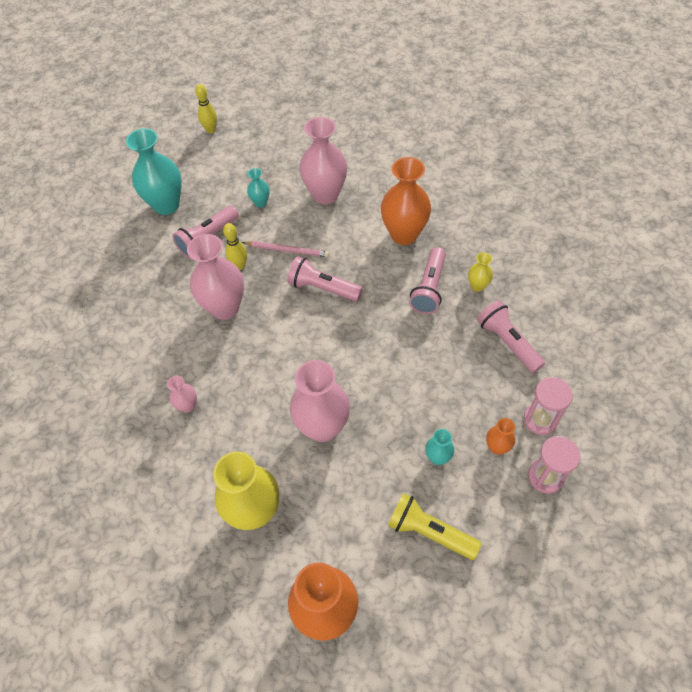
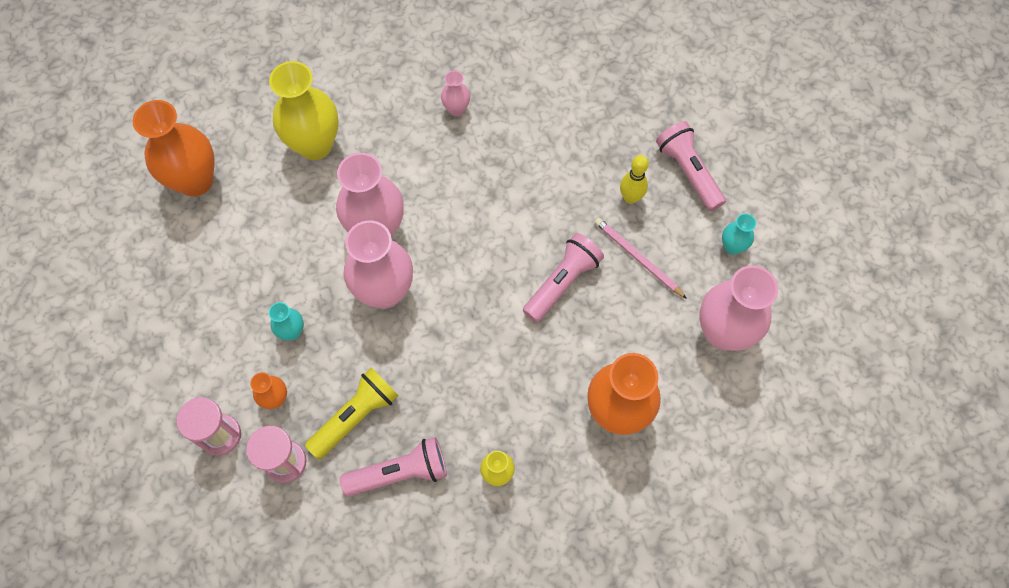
camera: 105 degrees right, 10 degrees up
turquoise vase [126,128,182,215] -> none
pink vase [187,234,244,320] -> pink vase moved to [344,220,413,309]
yellow bowling pin [195,84,217,133] -> none
pink pencil [242,241,329,257] -> pink pencil turned 105 degrees clockwise [595,218,687,299]
yellow flashlight [388,493,481,560] -> yellow flashlight moved to [305,368,399,460]
pink flashlight [409,247,446,314] -> none

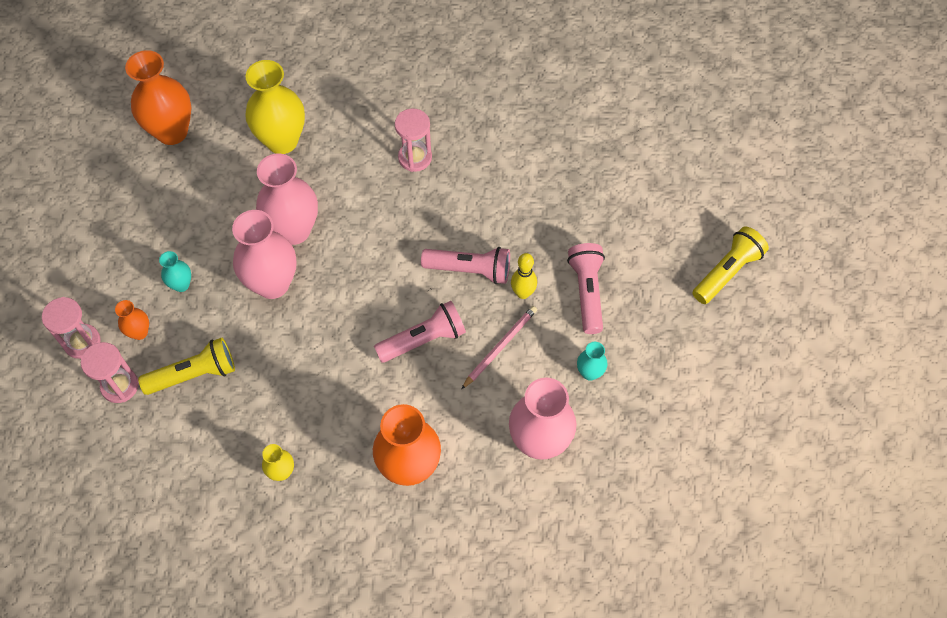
camera: 25 degrees right, 5 degrees down
pink flashlight [340,437,447,497] -> pink flashlight moved to [421,247,510,284]
pink vase [441,71,470,116] -> pink hourglass [395,108,432,172]
pink pencil [595,218,687,299] -> pink pencil turned 60 degrees clockwise [461,306,537,389]
none -> yellow flashlight [693,226,769,304]

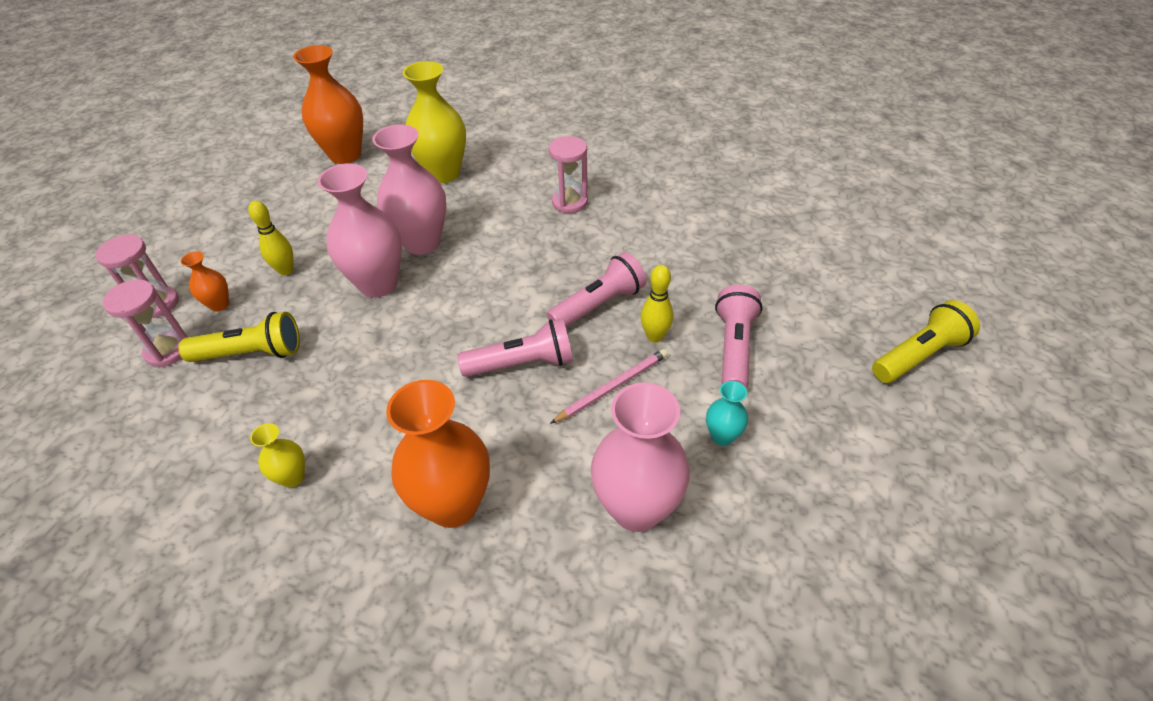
camera: 15 degrees right, 15 degrees down
turquoise vase [159,251,191,292] -> yellow bowling pin [248,201,293,276]
pink flashlight [421,247,510,284] -> pink flashlight turned 60 degrees counterclockwise [547,252,646,327]

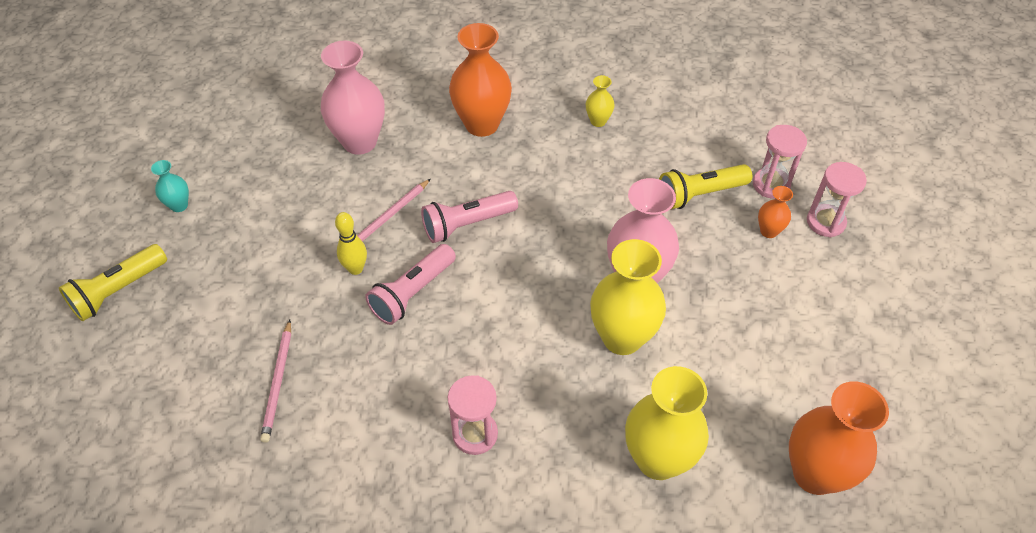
camera: 165 degrees right, 5 degrees up
yellow bowling pin [248,201,293,276] -> none
pink vase [372,124,446,255] -> yellow vase [590,239,666,355]
turquoise vase [706,381,748,446] -> turquoise vase moved to [151,160,189,212]
pink flashlight [715,285,763,388] -> none
none -> pink pencil [260,320,291,443]

